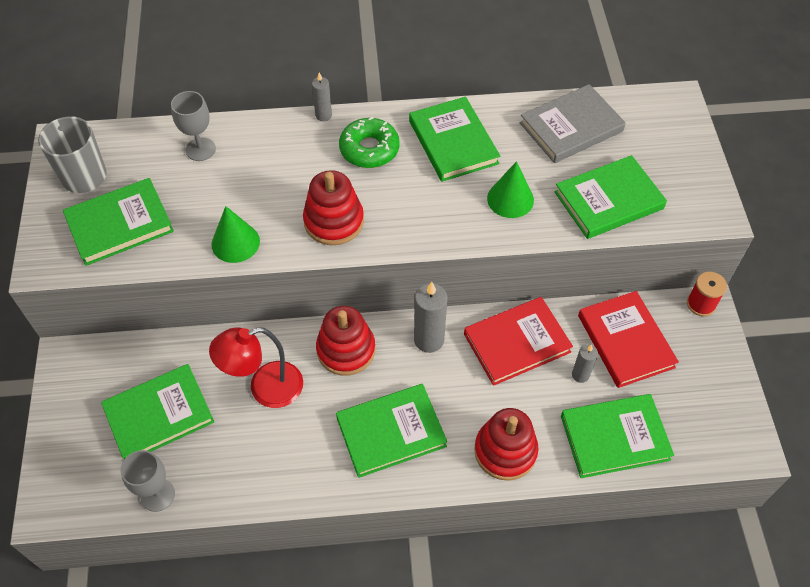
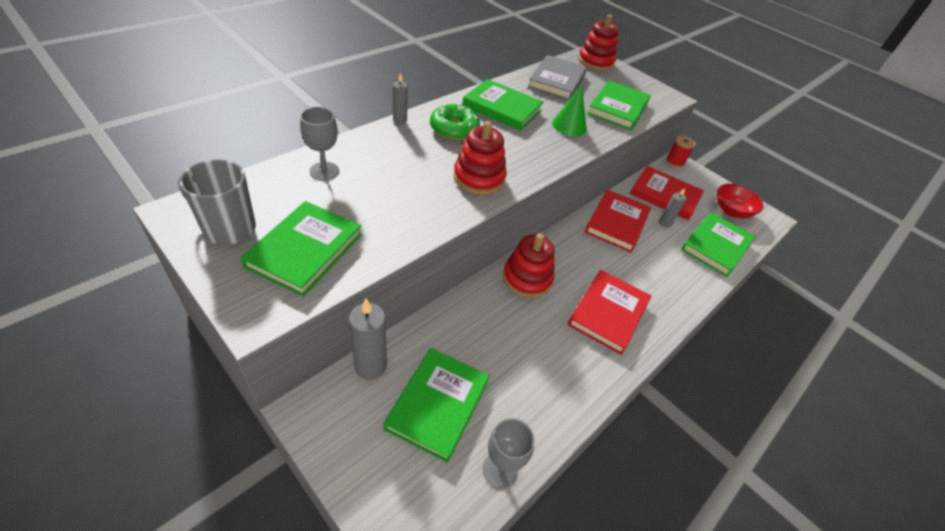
camera: 45 degrees left, 10 degrees down
red lamp [209,327,303,408] -> none
green cone [211,206,260,263] -> none
green book [336,384,447,478] -> red book [568,270,651,355]
grey candle [414,282,447,353] -> grey candle moved to [349,299,387,380]
red stacking toy [474,408,539,481] -> red stacking toy moved to [578,15,619,71]
none -> red bowl [716,183,764,218]

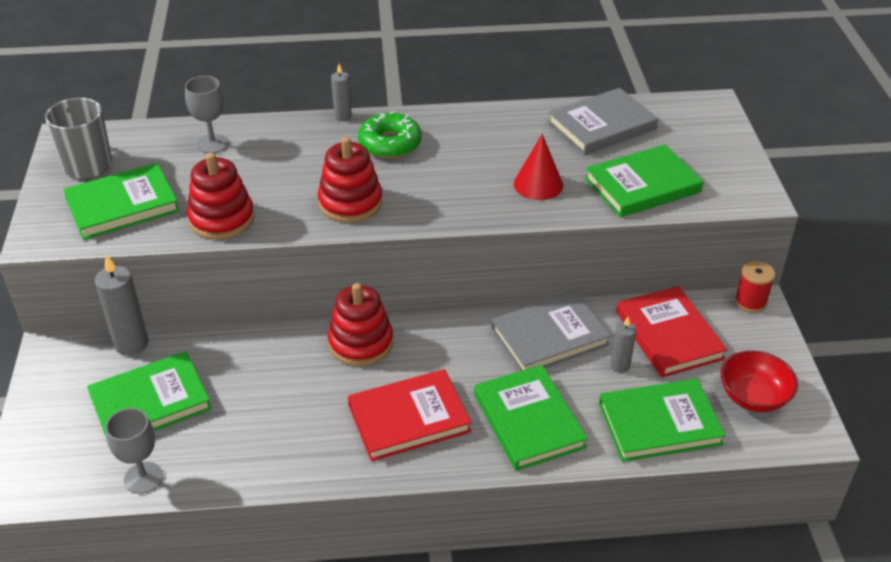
camera: 45 degrees right, 5 degrees down
green book [462,79,544,131] -> green book moved to [474,365,588,471]
green cone [552,85,587,136] -> red cone [514,134,563,200]
red stacking toy [578,15,619,71] -> red stacking toy moved to [187,153,254,240]
red book [585,190,651,253] -> grey book [491,291,611,371]

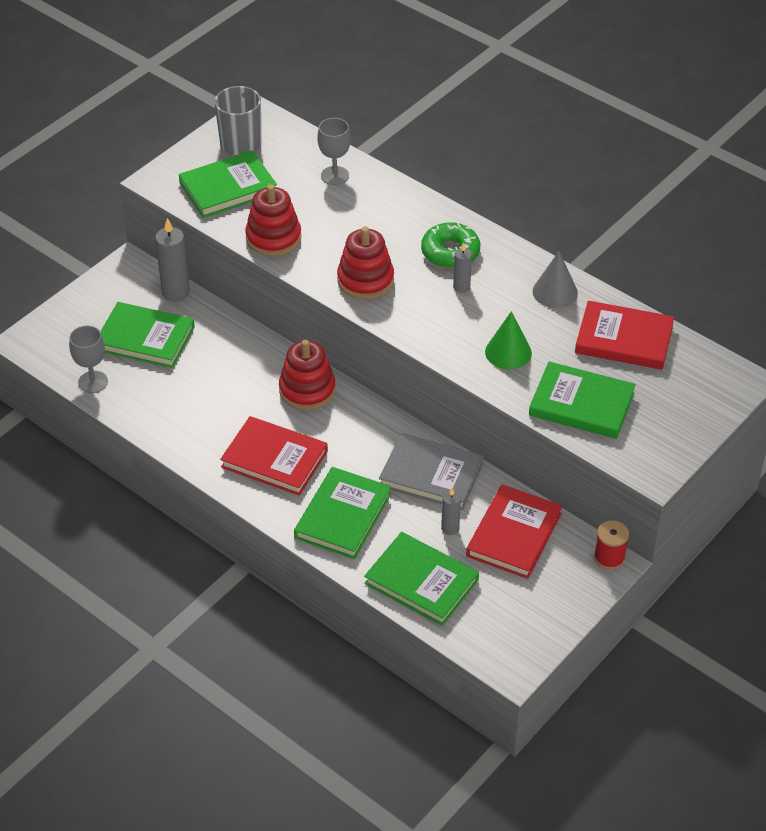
camera: 45 degrees right, 5 degrees up
green book [63,163,180,240] -> green book turned 45 degrees counterclockwise [179,150,277,218]
grey candle [331,64,352,121] -> grey candle moved to [453,243,472,293]
red cone [514,134,563,200] -> green cone [485,311,532,369]
grey book [548,88,658,155] -> red book [575,301,674,370]
red bowl [721,350,798,412] -> none
none -> grey cone [532,251,578,308]

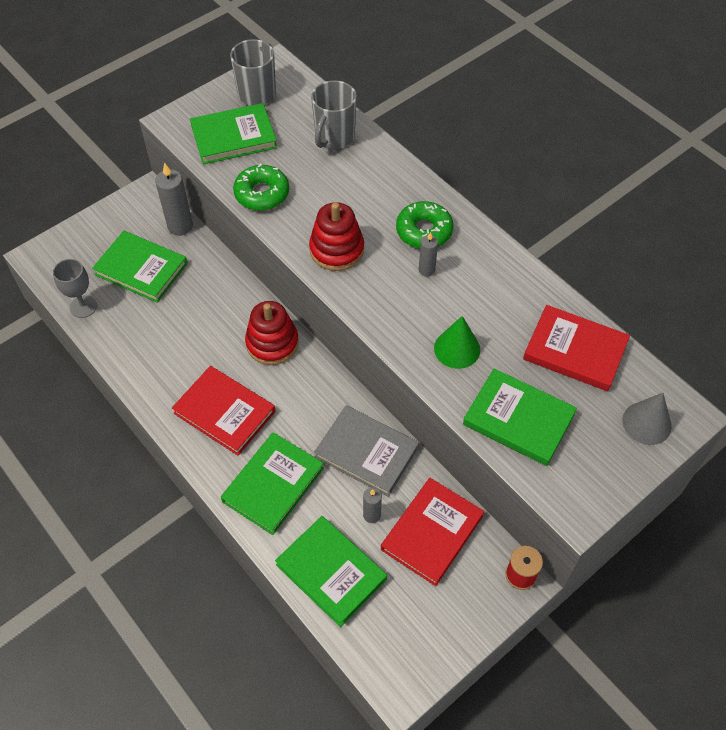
camera: 10 degrees right, 10 degrees up
red stacking toy [245,184,301,257] -> green donut [233,163,289,211]
grey goblet [318,118,351,185] -> grey mug [311,80,357,149]
grey cone [532,251,578,308] -> grey cone moved to [622,393,672,445]

